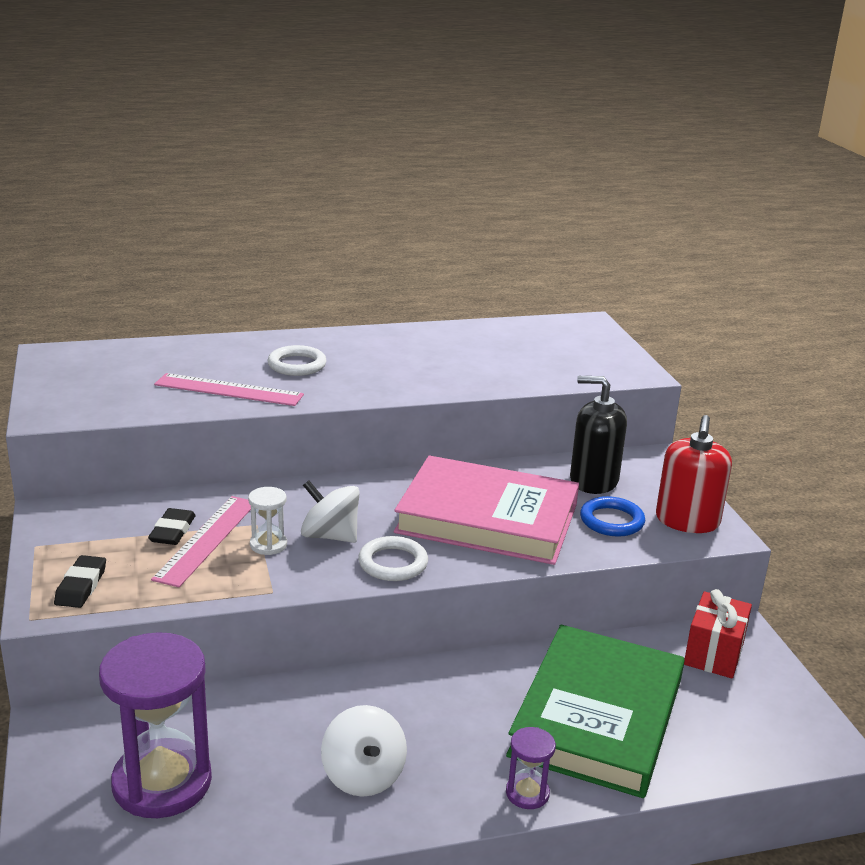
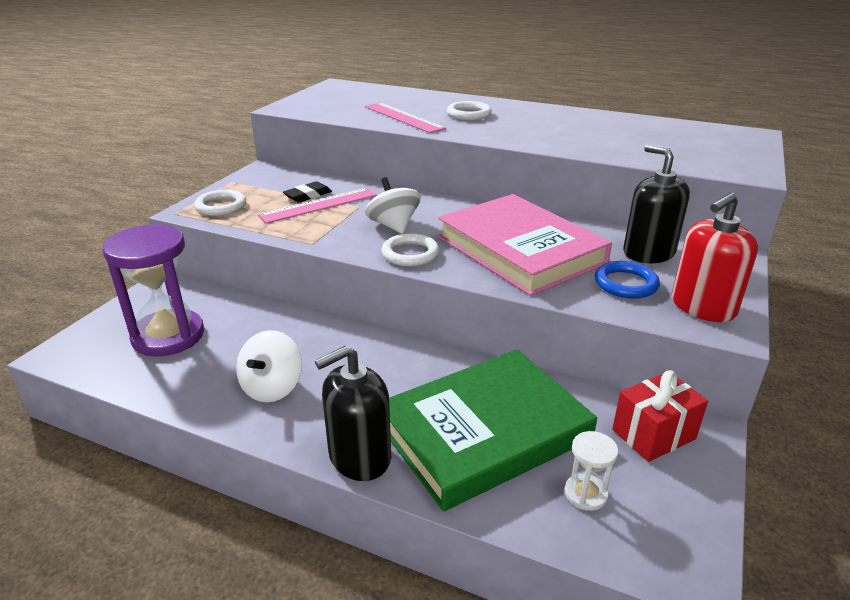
camera: 40 degrees right, 5 degrees up
black eraser [54,555,106,608] -> white ring [194,190,246,216]
white hourglass [248,487,287,555] -> white hourglass moved to [564,431,618,511]
purple hourglass [506,727,556,809] -> black soap dispenser [315,345,391,481]

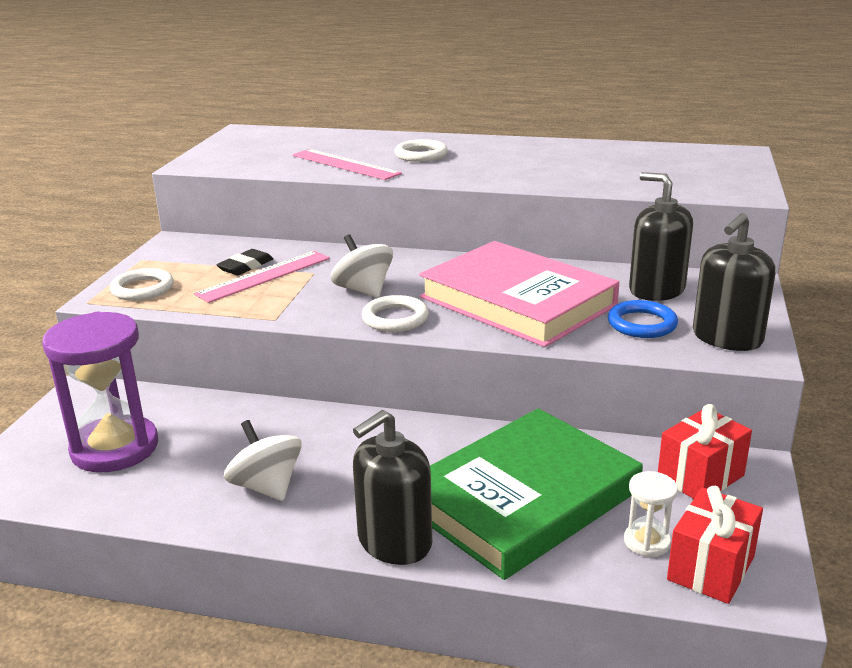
camera: 10 degrees left, 5 degrees down
white spinning top [236,330,302,402] -> white spinning top turned 135 degrees clockwise [224,420,302,501]
red soap dispenser [672,192,758,322] -> black soap dispenser [693,213,775,351]
none -> red gift [667,486,763,604]

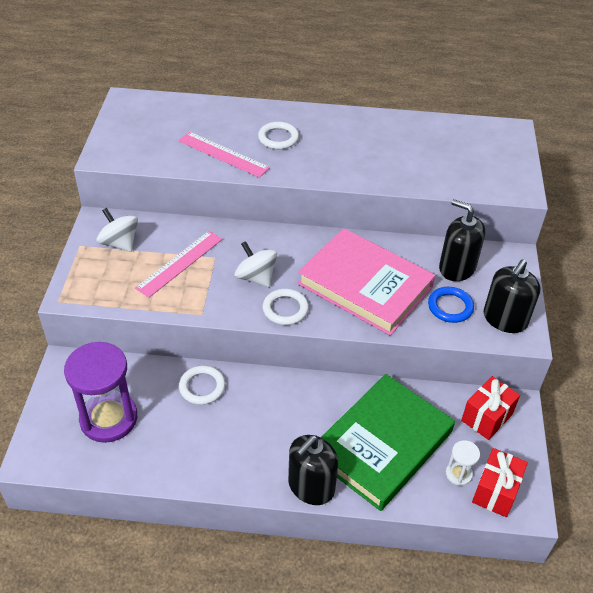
camera: 10 degrees left, 20 degrees up
white ring [110,268,174,301] -> white ring moved to [179,365,225,405]
black eraser [216,249,273,275] -> none
white spinning top [224,420,302,501] -> white spinning top moved to [97,208,138,252]

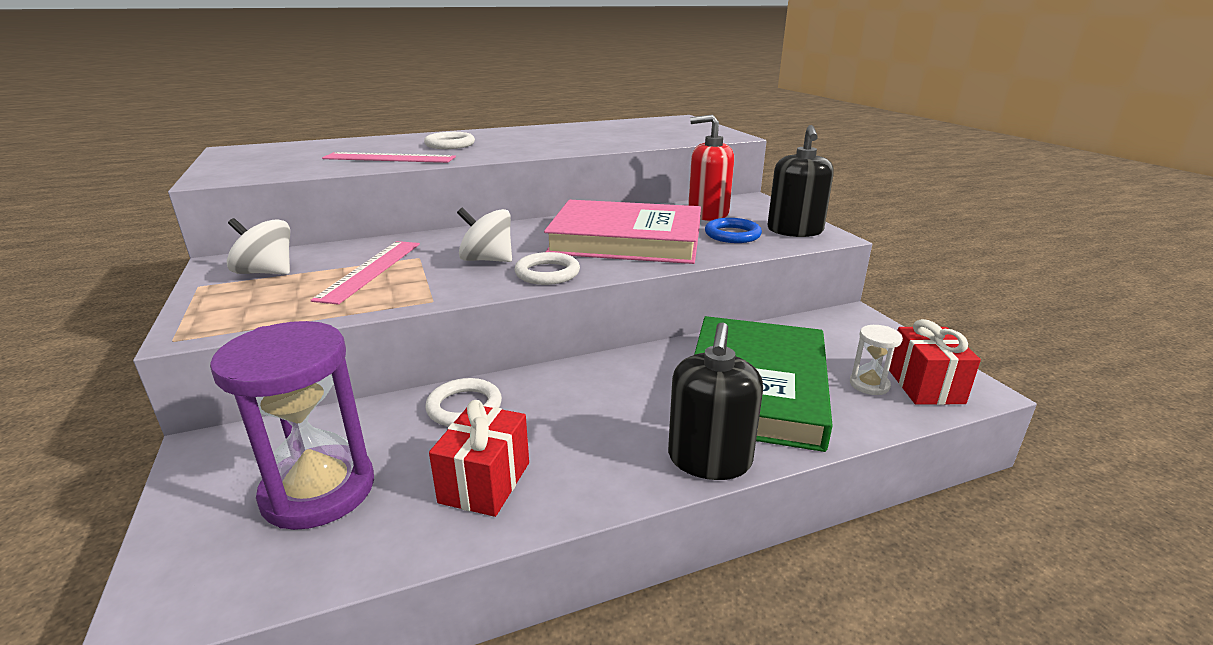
camera: 25 degrees left, 20 degrees down
black soap dispenser [439,199,485,281] -> red soap dispenser [688,114,734,221]
red gift [461,376,520,440] -> red gift moved to [429,400,529,517]

